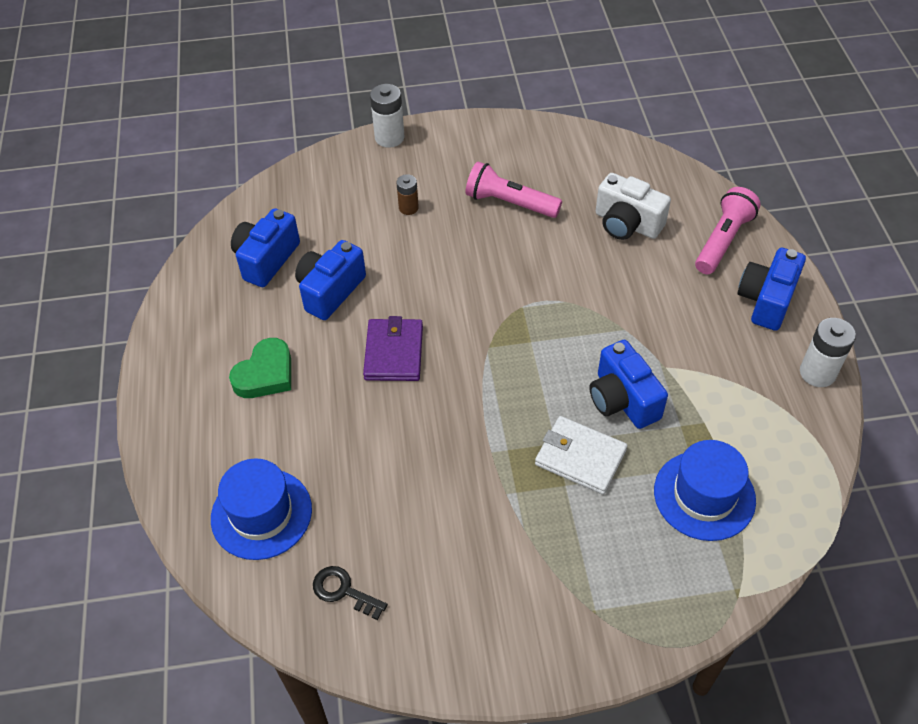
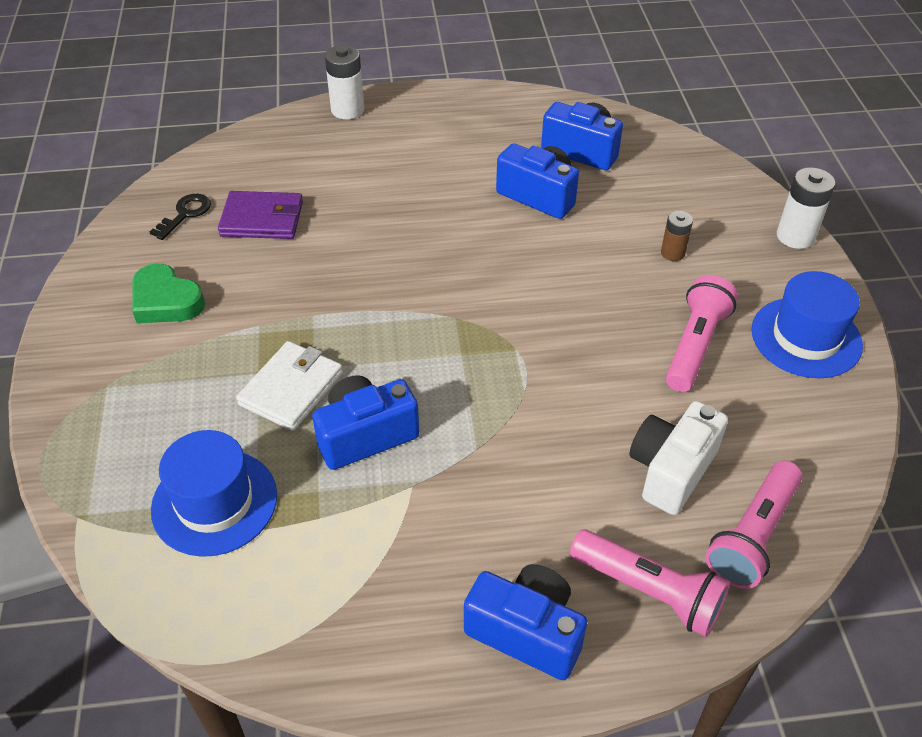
camera: 90 degrees right, 5 degrees down
blue hat [211,458,312,560] -> blue hat moved to [751,271,863,378]
green heart [229,338,291,398] -> green heart moved to [132,263,205,323]
purple wallet [363,316,423,381] -> purple wallet moved to [218,191,303,239]
white battery [800,318,856,387] -> white battery moved to [325,45,364,119]
none -> pink flashlight [705,461,802,589]

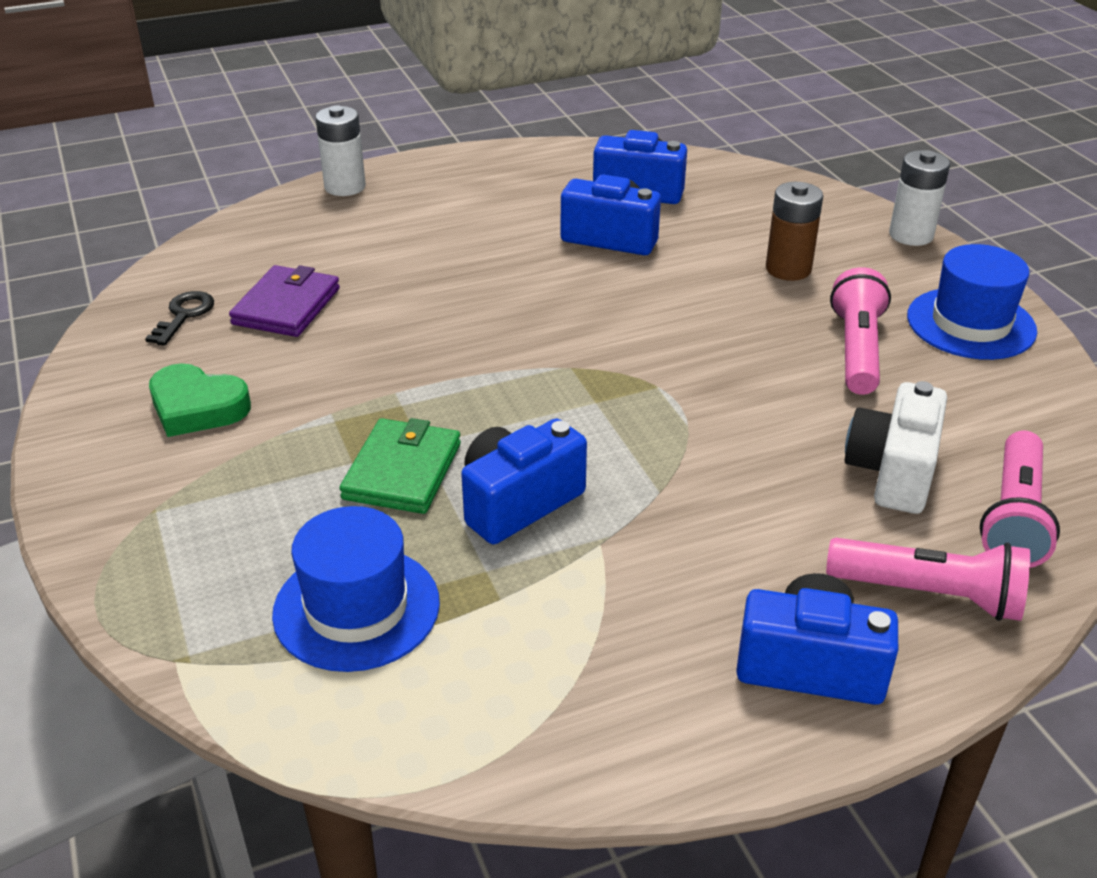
camera: 15 degrees left, 10 degrees down
purple wallet [218,191,303,239] -> purple wallet turned 60 degrees counterclockwise [229,265,340,337]
white wallet [236,341,343,431] -> green wallet [340,418,461,514]
brown battery [661,211,693,261] -> brown battery [766,182,823,281], size x1.60

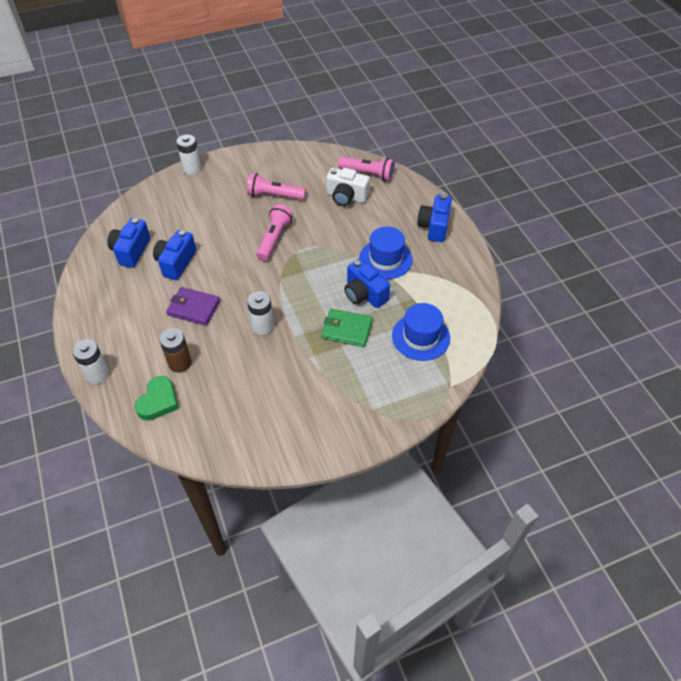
camera: 90 degrees left, 15 degrees up
black key [145,291,214,346] -> none
green heart [149,363,251,437] -> green heart moved to [135,376,178,421]
purple wallet [229,265,340,337] -> purple wallet moved to [166,287,220,326]
brown battery [766,182,823,281] -> brown battery moved to [159,328,192,373]
pink flashlight [826,538,1030,621] -> pink flashlight moved to [256,204,293,261]
blue hat [907,244,1037,360] -> blue hat moved to [359,227,413,279]
none -> white battery [247,291,274,335]

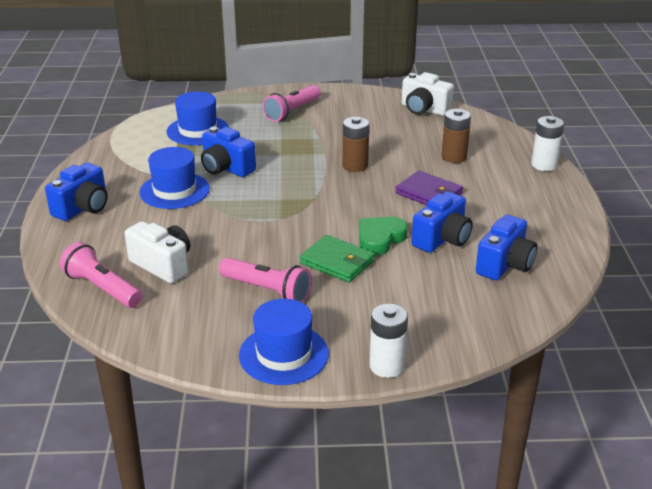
camera: 160 degrees left, 20 degrees down
green heart [135,376,178,421] -> green heart moved to [359,217,408,255]
white battery [247,291,274,335] -> brown battery [342,117,369,172]
pink flashlight [256,204,293,261] -> pink flashlight moved to [263,85,321,122]
green wallet [321,309,373,347] -> green wallet moved to [300,235,375,283]
blue camera [344,259,390,308] -> blue camera turned 150 degrees clockwise [201,127,256,177]
none -> blue hat [239,299,329,385]
none -> white camera [402,72,454,116]

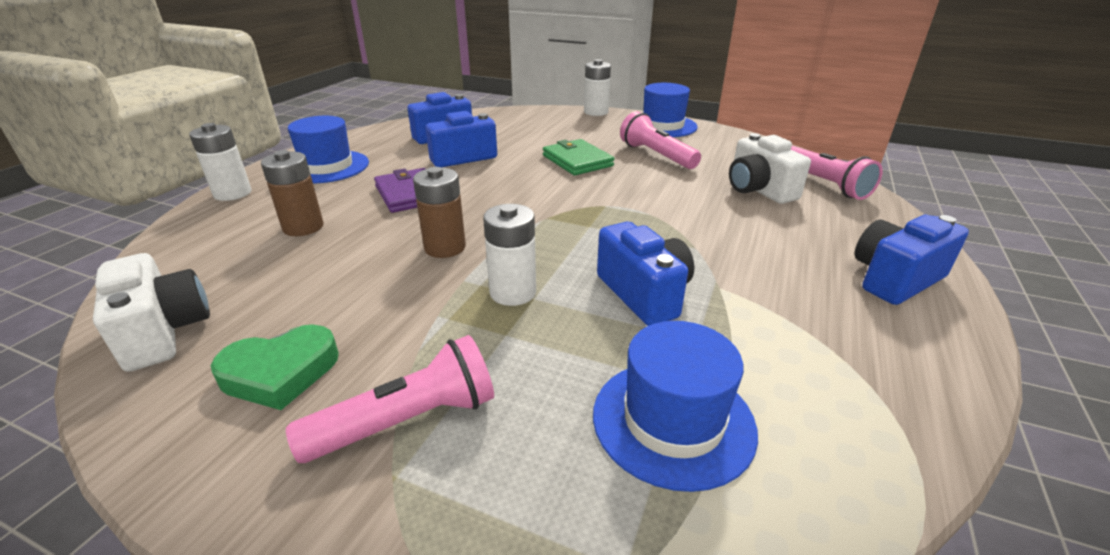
camera: 155 degrees left, 0 degrees up
blue hat [139,147,210,209] -> blue hat moved to [288,116,369,184]
green heart [359,217,408,255] -> green heart moved to [211,324,339,410]
none -> white battery [483,204,536,306]

